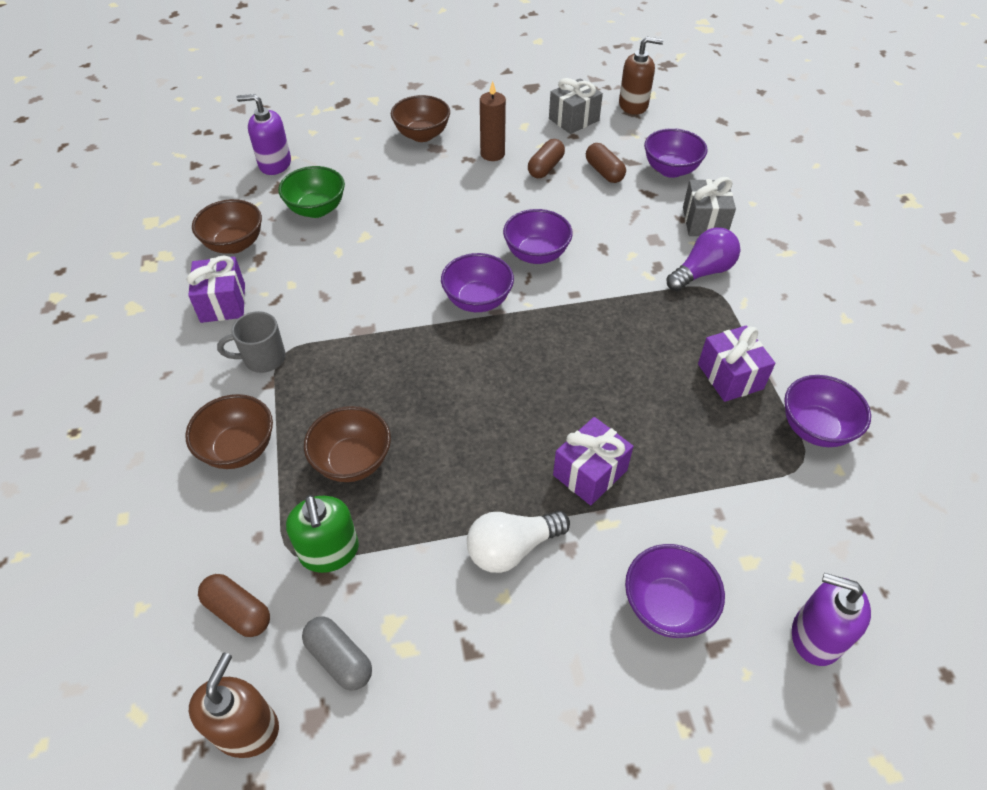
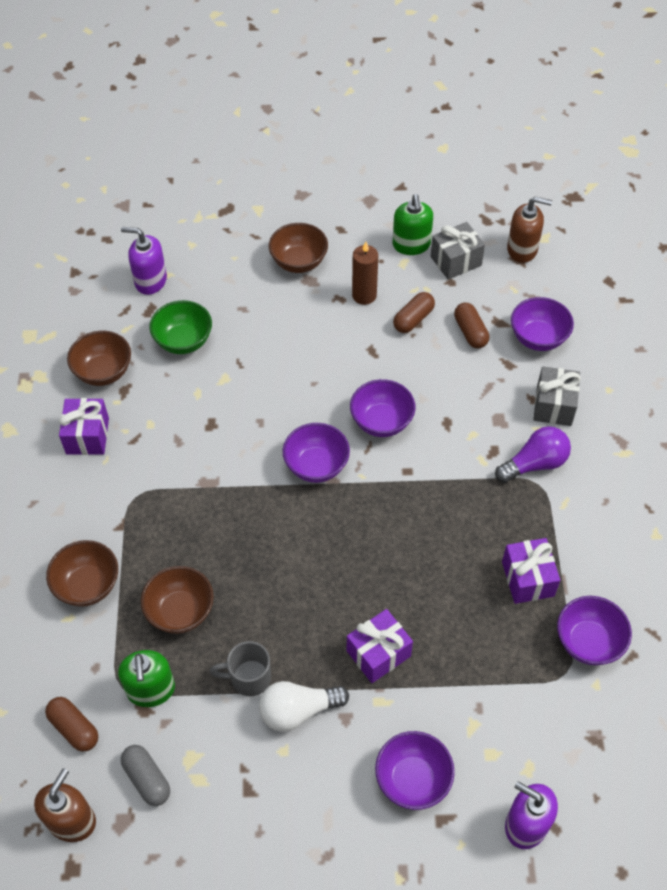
camera: 10 degrees right, 5 degrees up
grey mug [217,311,286,373] -> grey mug moved to [210,641,271,696]
none -> green soap dispenser [393,194,433,255]

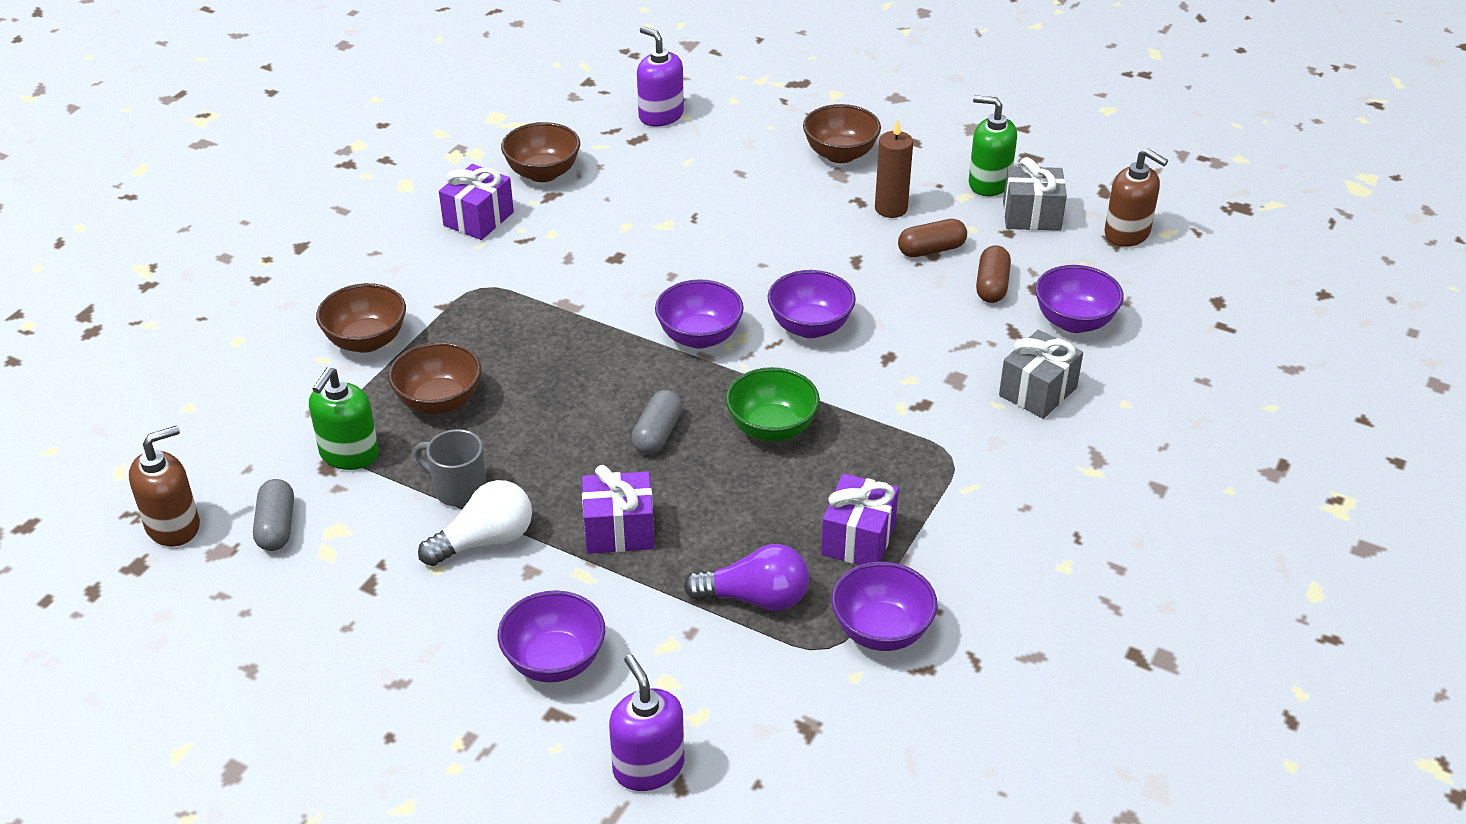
camera: 30 degrees right, 15 degrees down
brown capsule [45,697,98,751] -> none
green bowl [149,300,212,354] -> green bowl moved to [726,367,820,442]
white light bulb [259,681,349,732] -> white light bulb turned 135 degrees clockwise [418,480,532,566]
green soap dispenser [393,194,433,255] -> green soap dispenser turned 90 degrees clockwise [969,95,1017,196]
purple light bulb [495,426,571,483] -> purple light bulb moved to [684,544,809,611]
none -> grey capsule [631,390,683,455]

